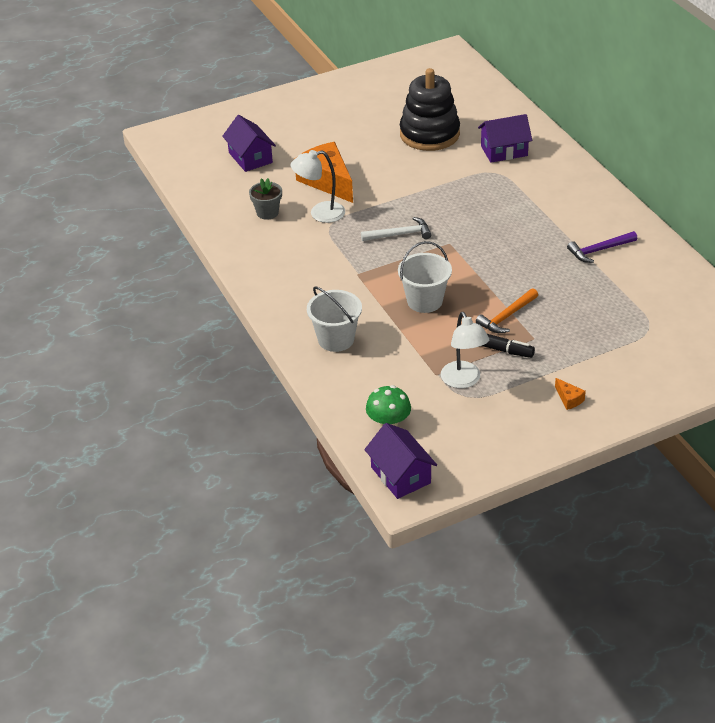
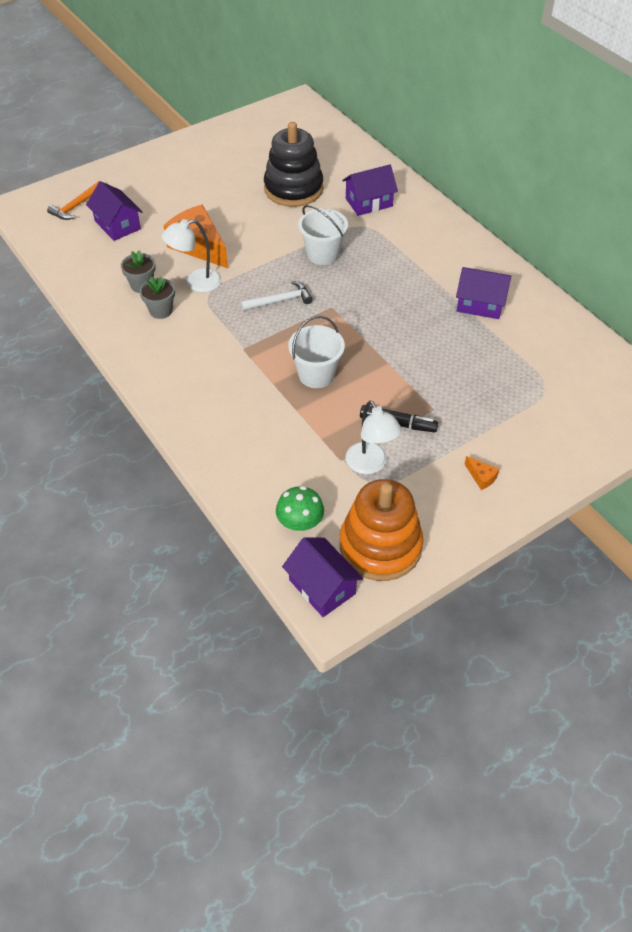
camera: 10 degrees left, 10 degrees up
white bucket [307,287,362,352] -> white bucket moved to [298,205,348,265]
orange hammer [476,288,538,333] -> orange hammer moved to [47,181,100,220]
purple hammer [567,231,637,263] -> purple house [456,267,511,319]
none -> grey flower pot [140,276,175,319]
none -> orange stacking toy [340,479,424,581]

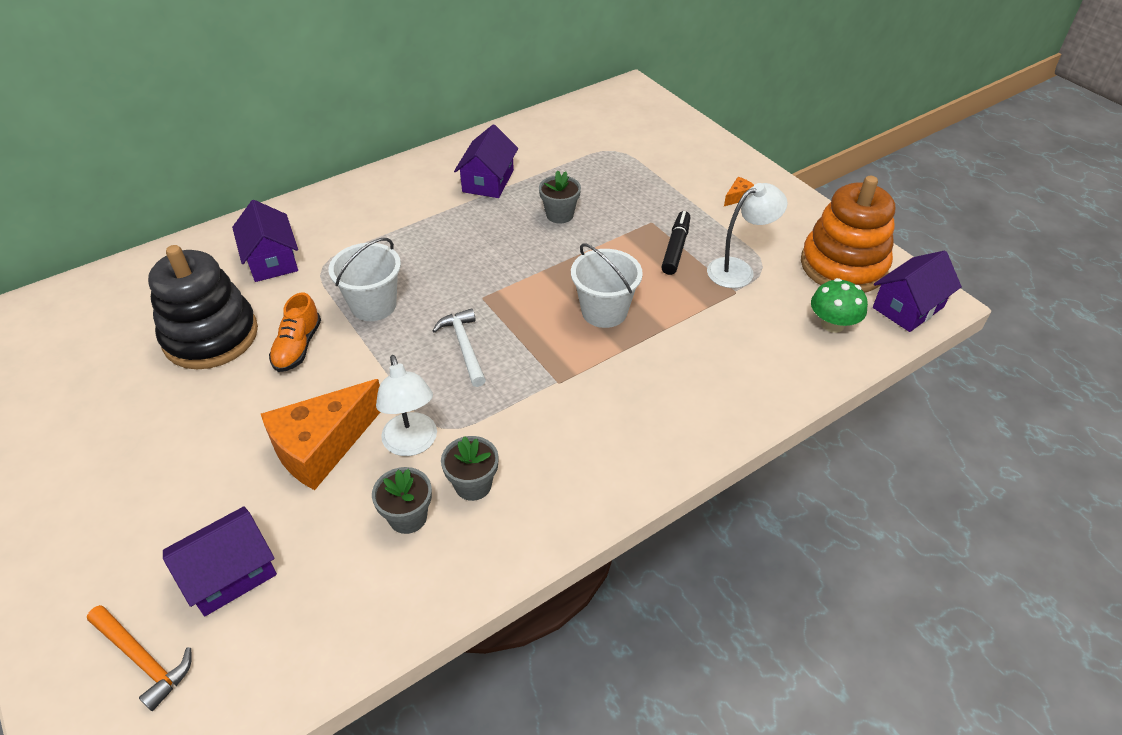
camera: 90 degrees left, 5 degrees down
none -> orange shoe [269,292,321,372]
none -> grey flower pot [539,170,581,224]

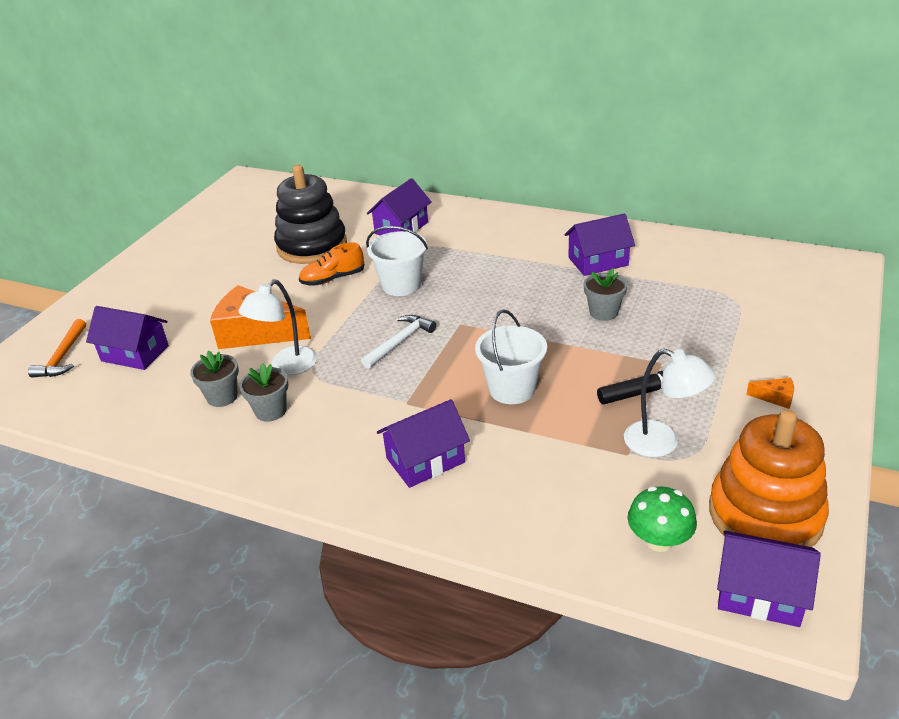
camera: 60 degrees right, 10 degrees down
none -> purple house [377,399,470,488]

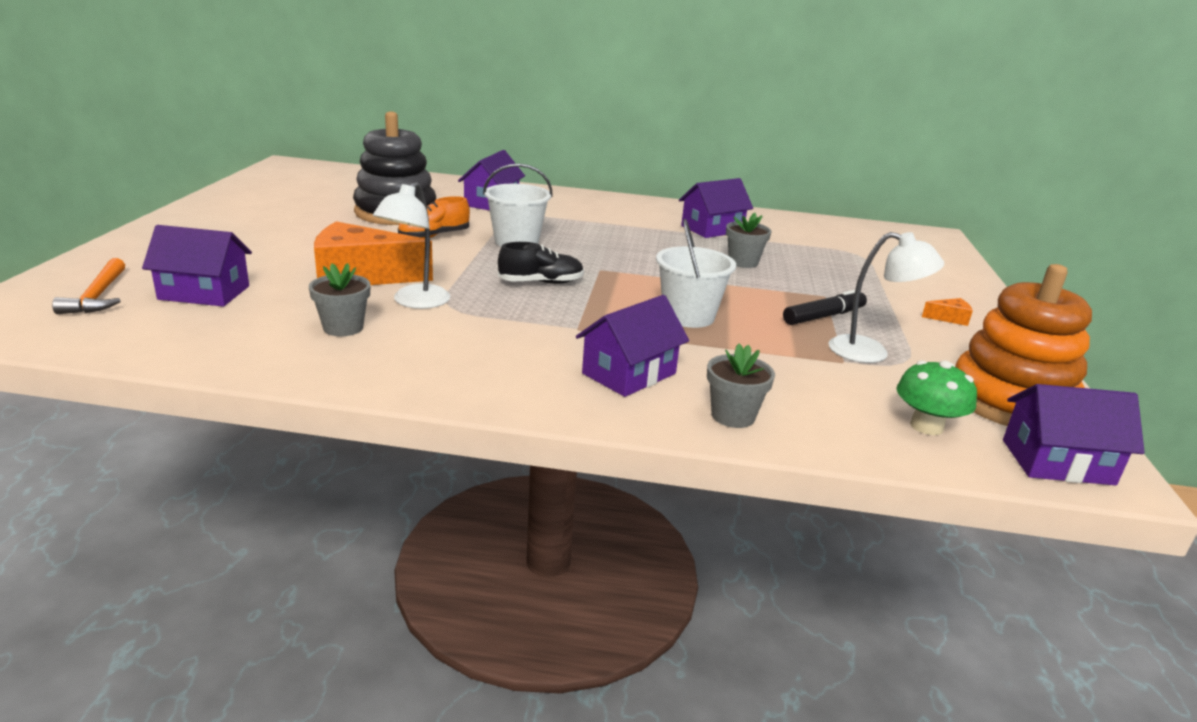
camera: 20 degrees left, 10 degrees down
grey flower pot [239,363,288,422] -> grey flower pot moved to [707,343,775,428]
white hammer [361,315,436,369] -> black shoe [498,242,584,284]

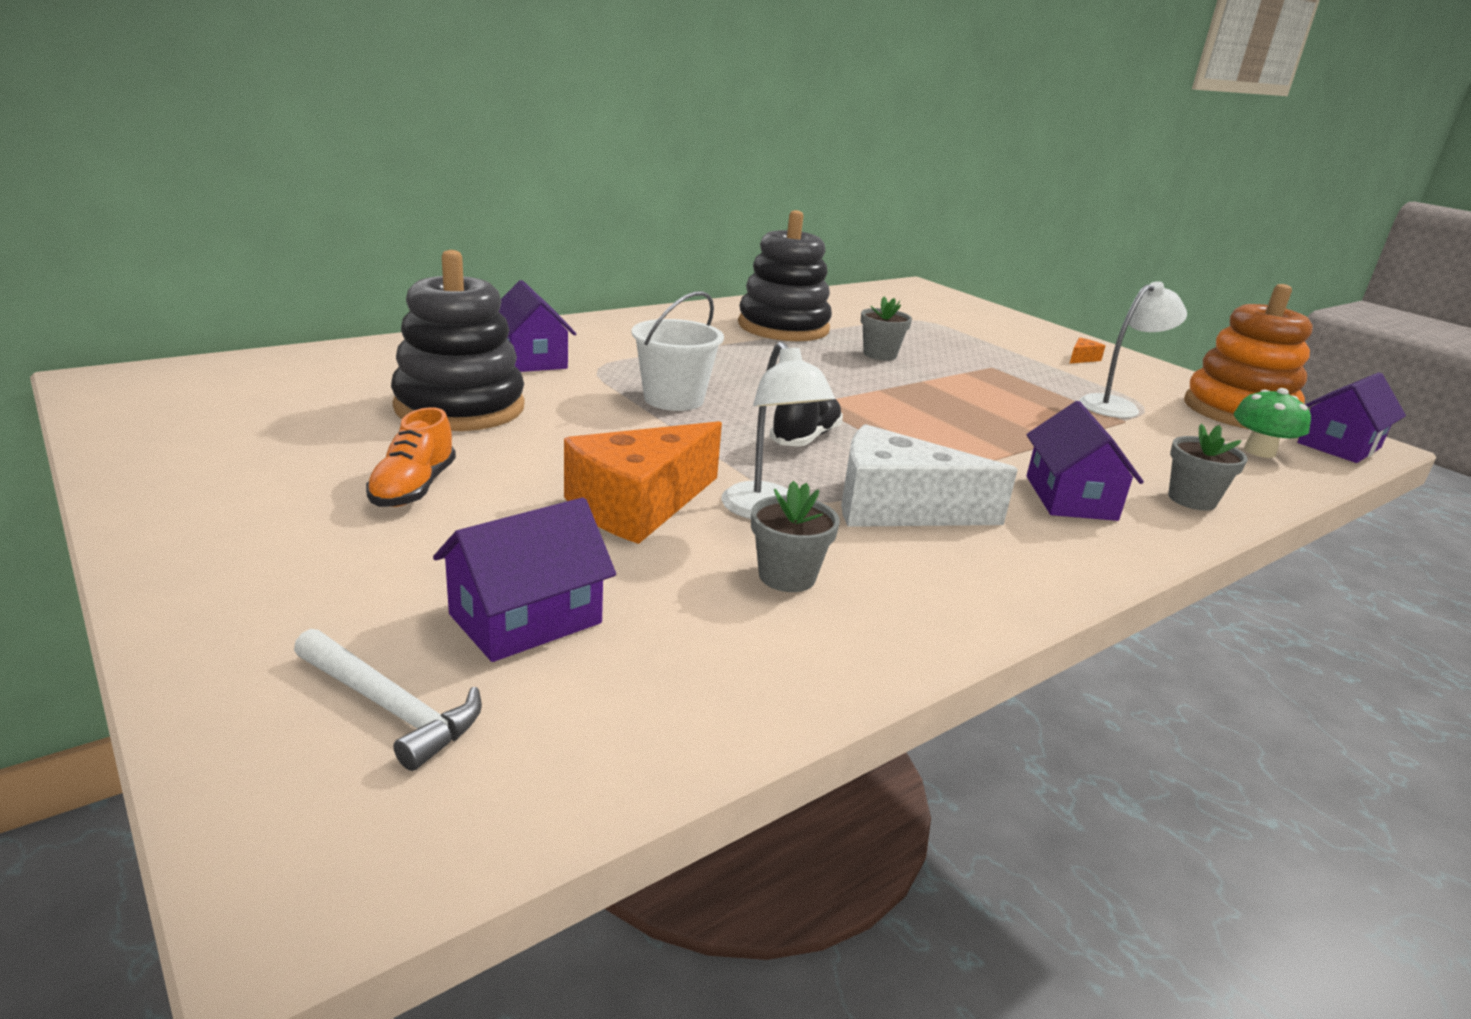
camera: 45 degrees left, 0 degrees up
orange hammer [52,258,125,314] -> white hammer [294,629,482,771]
orange shoe [398,196,470,238] -> orange shoe moved to [366,407,456,507]
white bucket [656,219,736,328] -> none
purple house [679,178,753,238] -> black stacking toy [738,210,832,341]
black marker [783,290,867,325] -> none
none -> white cheese [841,424,1018,527]

